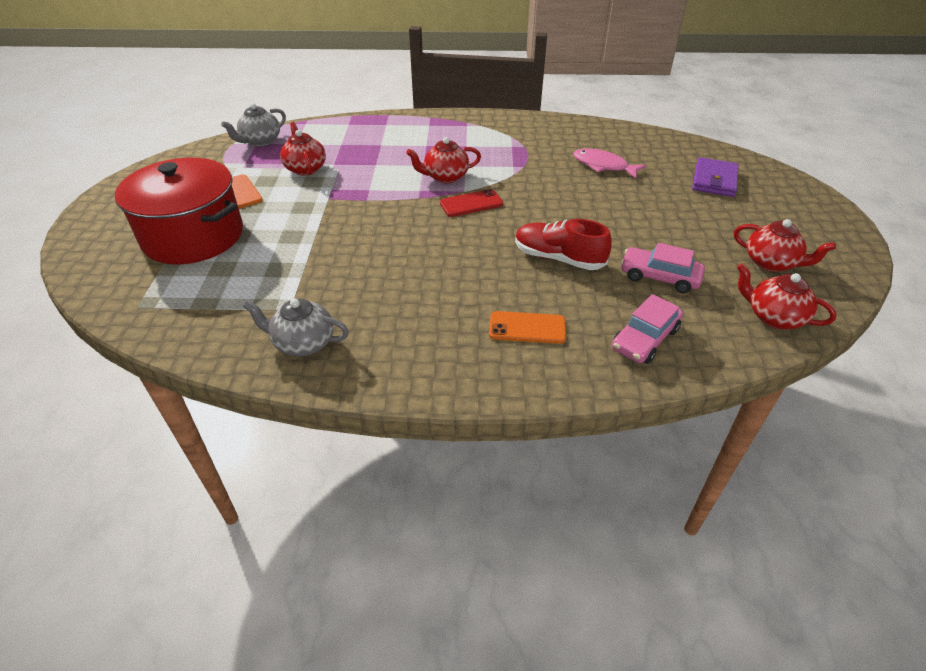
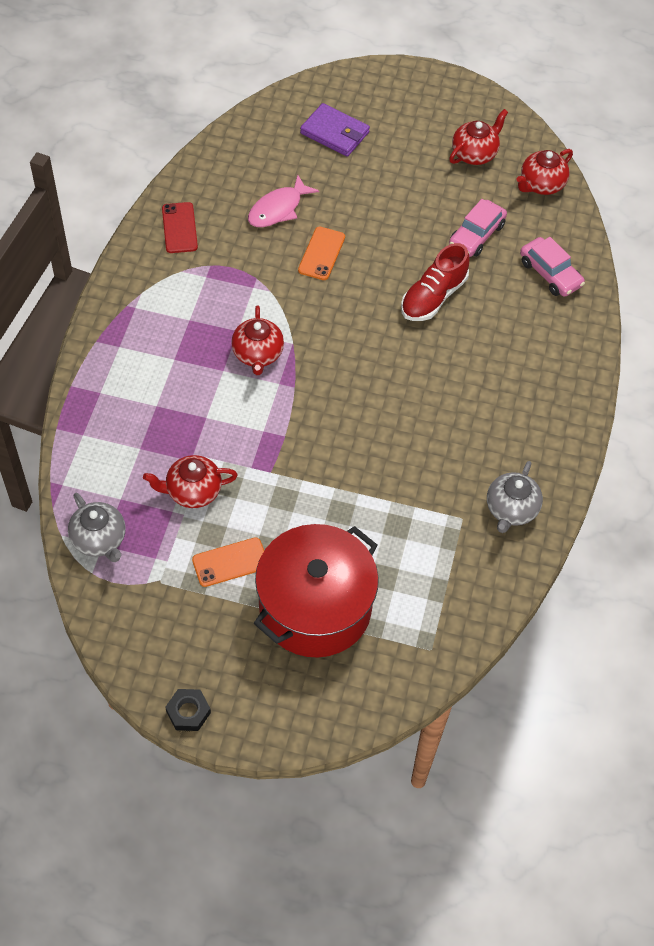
camera: 80 degrees left, 15 degrees up
red phone [440,189,503,217] -> red phone moved to [162,202,198,253]
orange phone [489,311,566,344] -> orange phone moved to [298,227,345,280]
none -> black nut [165,689,211,731]

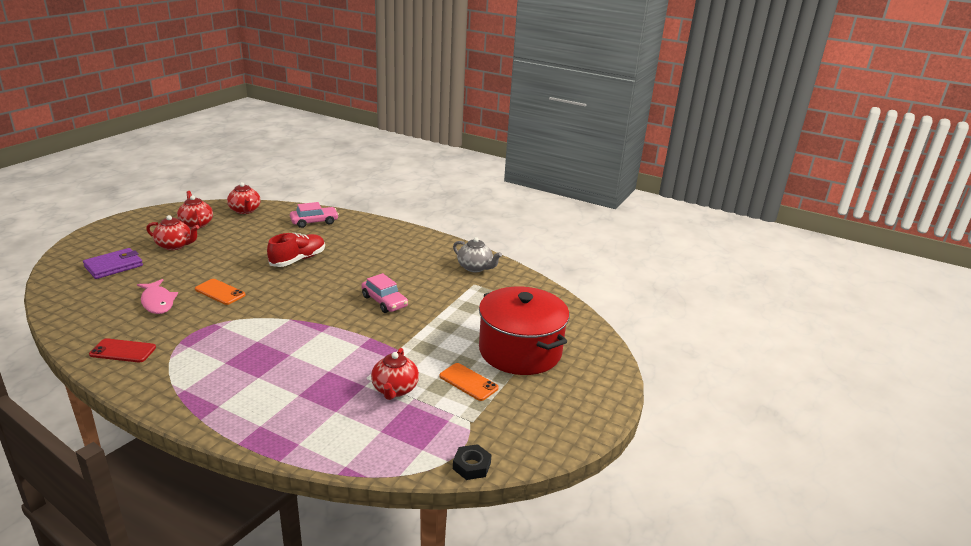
camera: 75 degrees left, 30 degrees down
grey teapot [68,493,126,562] -> none
black nut [165,689,211,731] -> black nut moved to [453,444,491,480]
orange phone [192,537,264,587] -> orange phone turned 45 degrees counterclockwise [439,363,499,401]
red teapot [231,306,284,375] -> red teapot moved to [146,215,199,250]
red shoe [401,243,470,321] -> red shoe turned 105 degrees counterclockwise [267,233,325,267]
pink car [449,199,507,257] -> pink car moved to [361,273,408,313]

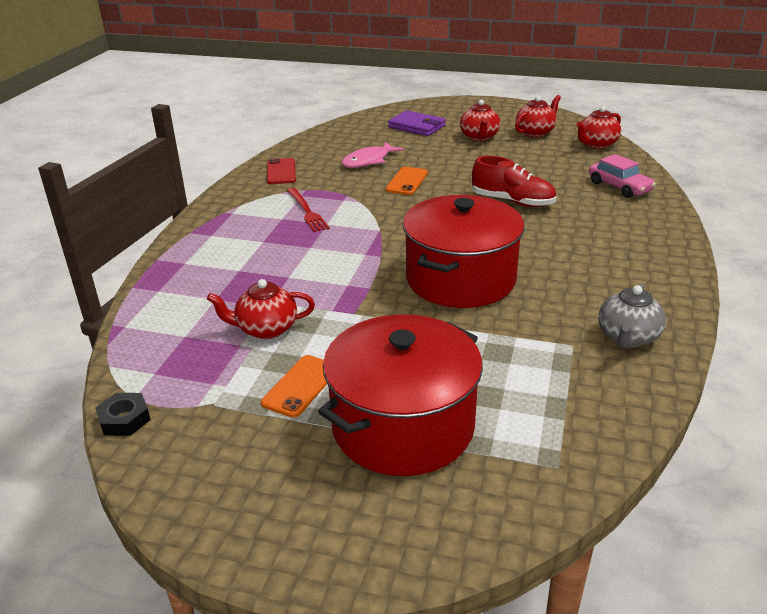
camera: 80 degrees right, 5 degrees up
pink car [361,273,408,313] -> red pot [403,195,525,308]
none -> red fork [287,188,330,232]

